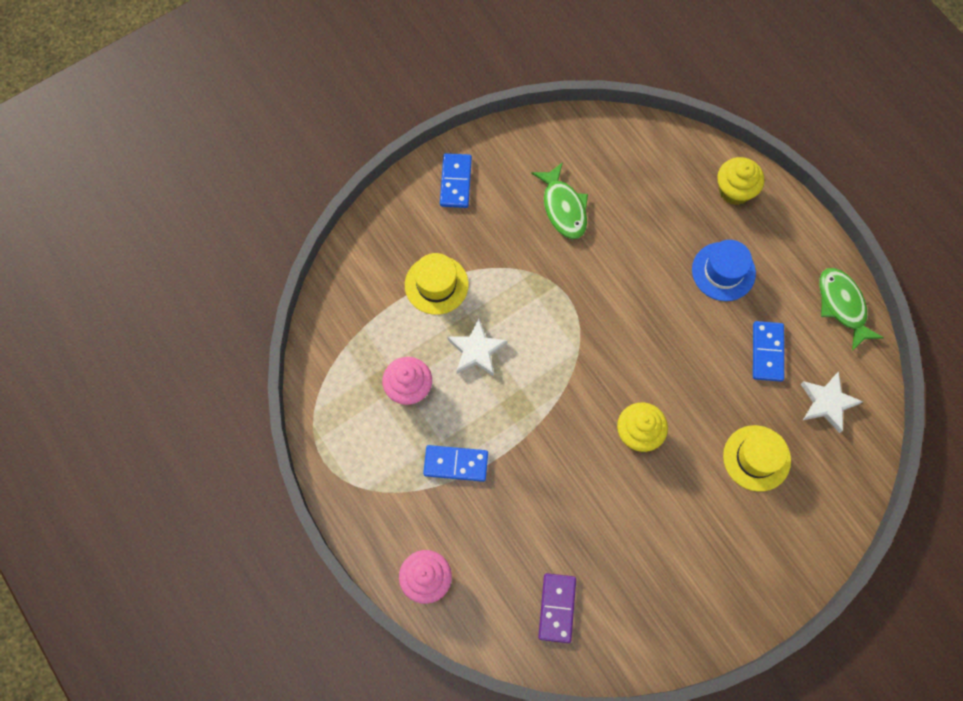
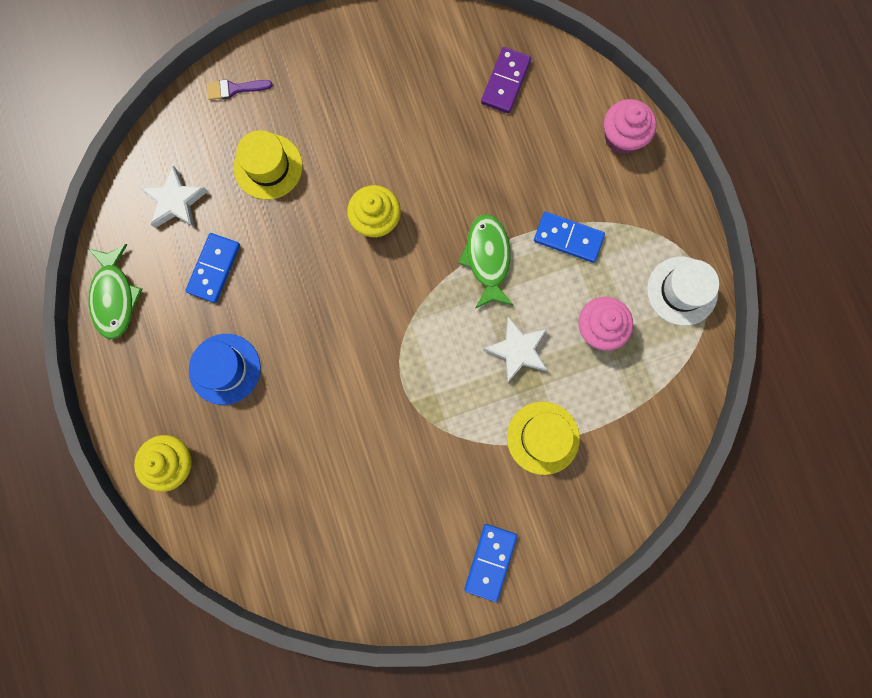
camera: 165 degrees left, 10 degrees up
green fish [531,162,588,239] -> green fish moved to [458,214,513,309]
none -> purple brush [207,79,273,100]
none -> white hat [647,257,719,326]

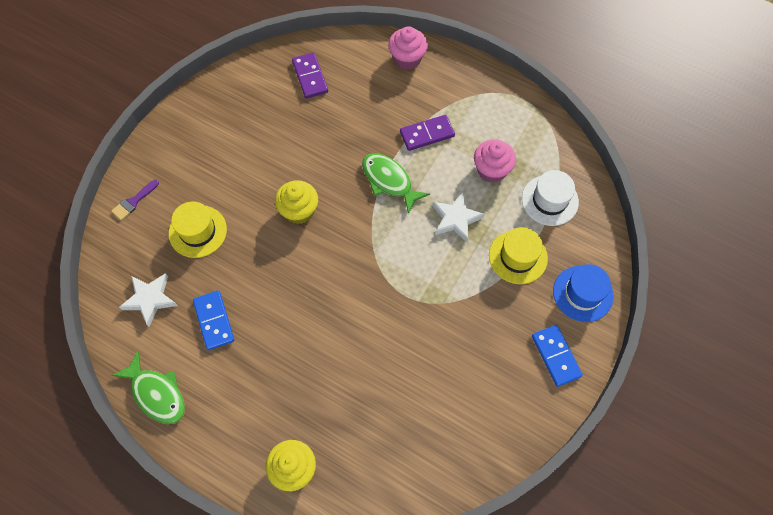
camera: 40 degrees left, 15 degrees down
blue hat [189,334,261,405] -> blue hat moved to [553,264,614,322]
blue domino [534,212,605,263] -> purple domino [400,115,455,151]
white hat [647,257,719,326] -> white hat moved to [522,170,579,226]

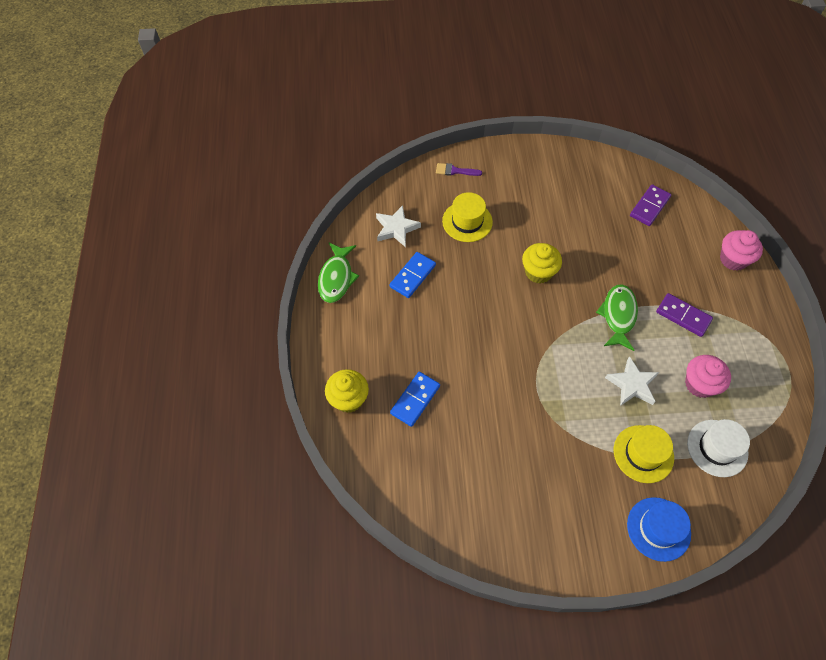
camera: 55 degrees right, 5 degrees down
blue domino [532,325,583,387] -> blue domino moved to [390,372,440,427]

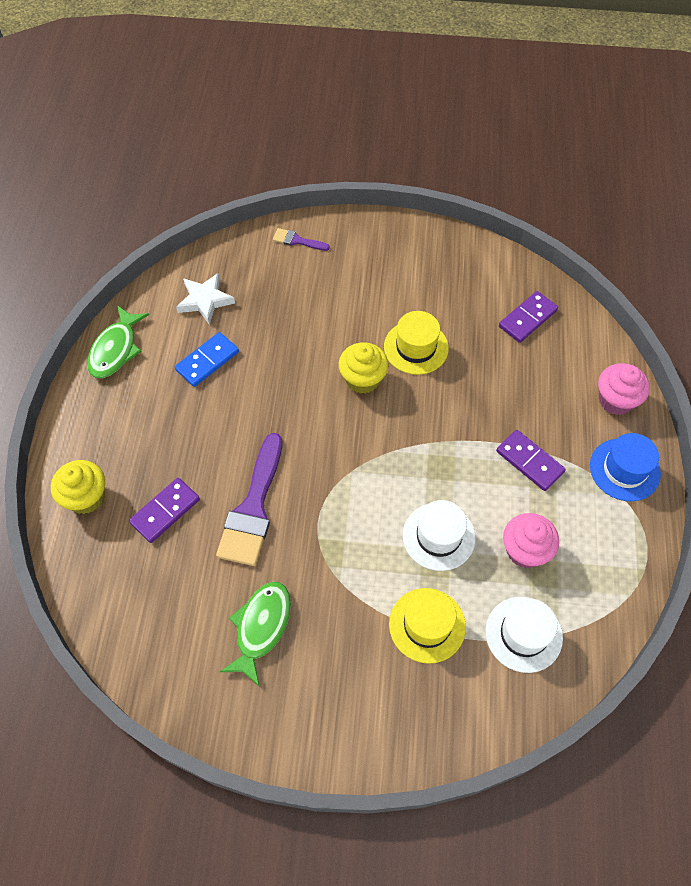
camera: 10 degrees right, 0 degrees up
blue domino [390,372,440,427] -> purple domino [129,478,200,543]
yellow hat [442,192,493,242] -> yellow hat moved to [384,311,449,375]
green fish [596,284,638,351] -> green fish moved to [220,582,291,687]
white star [605,356,659,406] -> white hat [403,500,476,571]
blue hat [627,497,691,562] -> blue hat moved to [590,433,661,501]
none -> purple brush [216,433,282,566]

